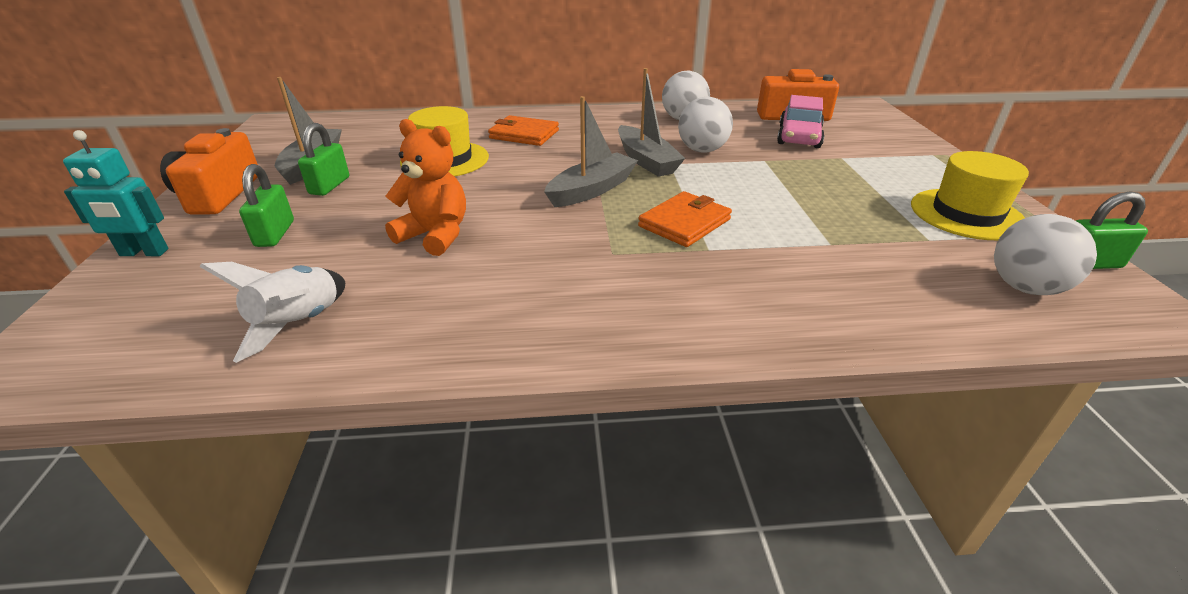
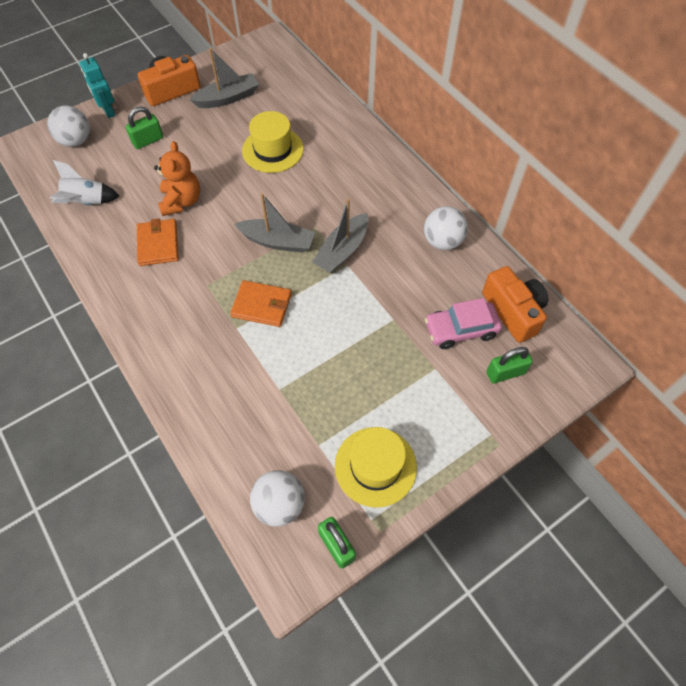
camera: 60 degrees right, 25 degrees up
green padlock [298,123,349,196] -> green padlock moved to [487,347,533,384]
orange wallet [488,115,559,146] -> orange wallet moved to [137,218,179,266]
white ball [678,97,733,153] -> white ball moved to [47,106,90,147]

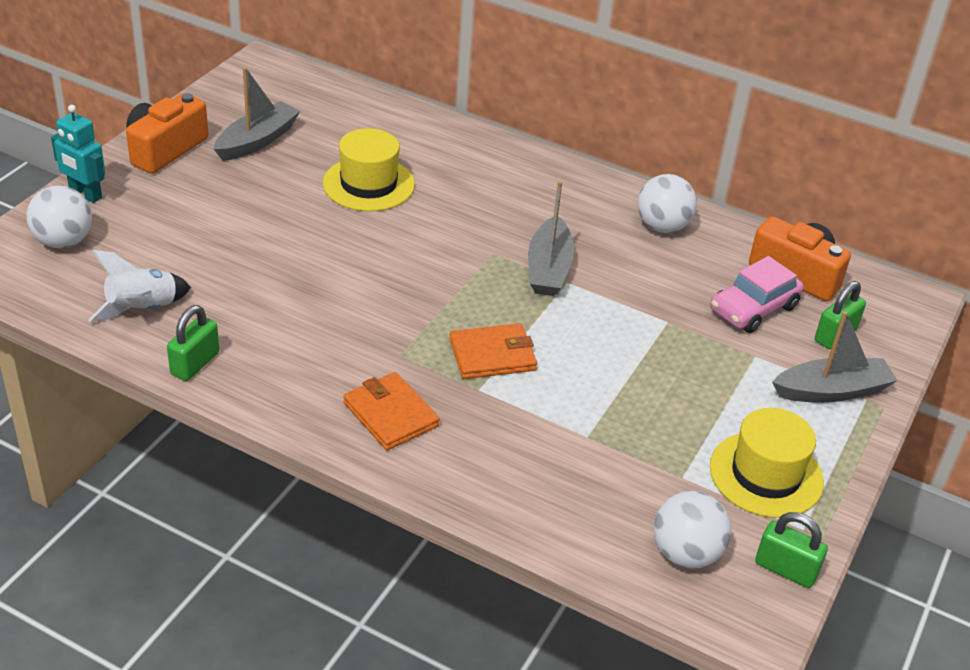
camera: 30 degrees left, 20 degrees down
green padlock [126,106,163,149] -> green padlock moved to [167,305,219,381]
orange wallet [137,218,179,266] -> orange wallet moved to [343,372,440,450]
orange teddy bear [154,141,200,216] -> none
grey boat [234,193,315,253] -> grey boat moved to [772,311,898,403]

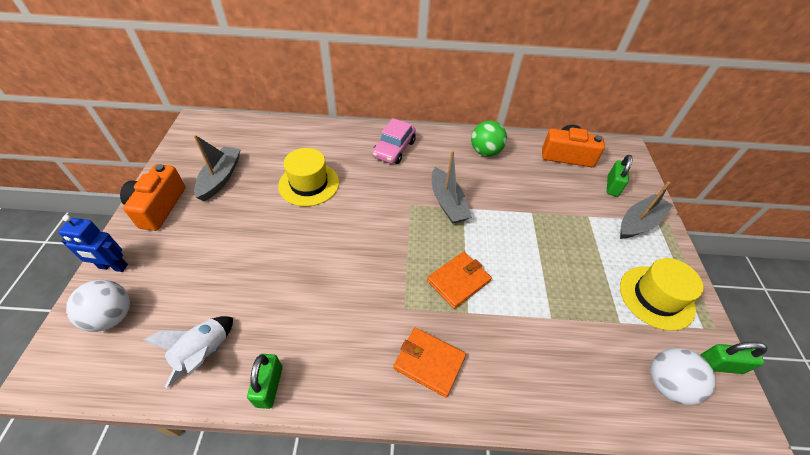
camera: 25 degrees left, 10 degrees up
turquoise robot [51,105,105,203] -> blue robot [58,215,128,272]
white ball [638,174,697,233] -> green ball [471,121,507,156]
pink car [710,256,804,333] -> pink car moved to [372,118,416,164]

